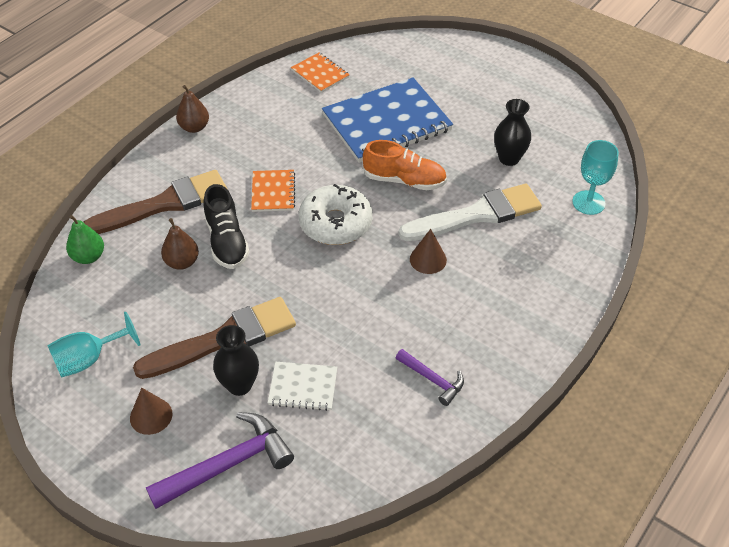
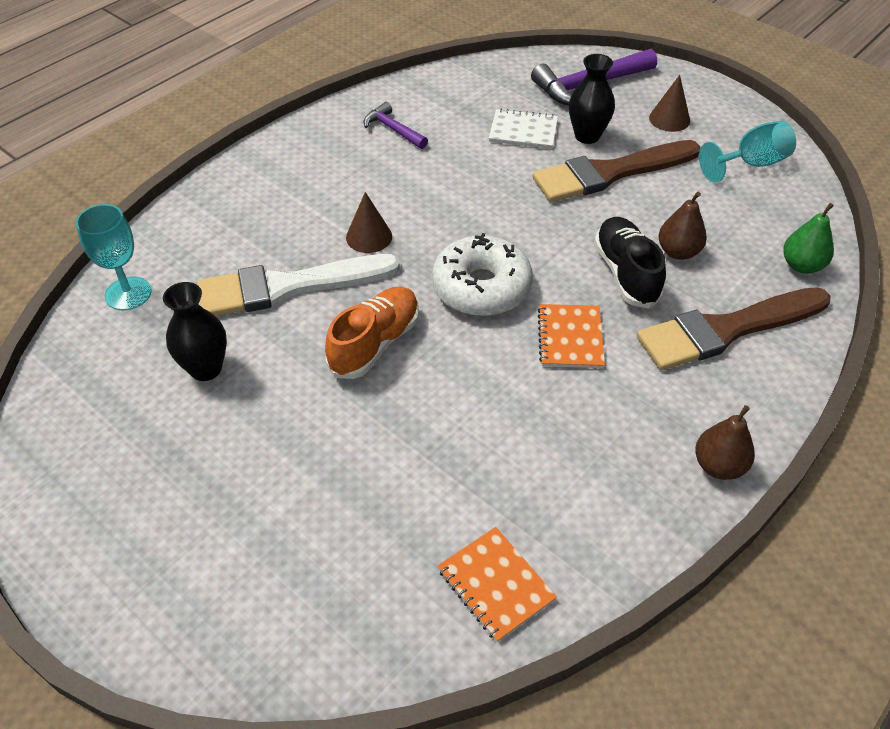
camera: 175 degrees left, 0 degrees up
blue notebook [322,77,453,163] -> none
orange shoe [363,140,447,190] -> orange shoe turned 105 degrees clockwise [325,287,419,379]

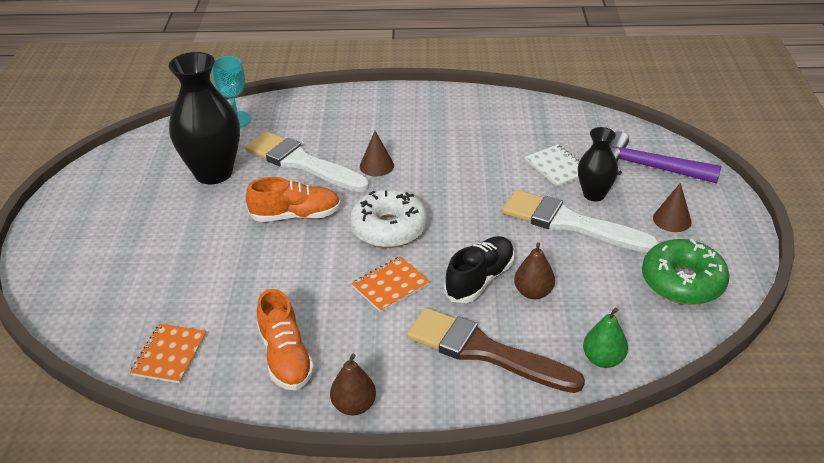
camera: 50 degrees right, 10 degrees down
black vase [163,282,227,381] -> black vase [168,52,240,184], size x1.79
purple hammer [363,102,428,149] -> none
brown brush [532,140,700,202] -> white brush [502,190,659,253]
turquoise goblet [699,121,796,183] -> green donut [642,239,730,305]
none -> orange shoe [257,289,314,390]

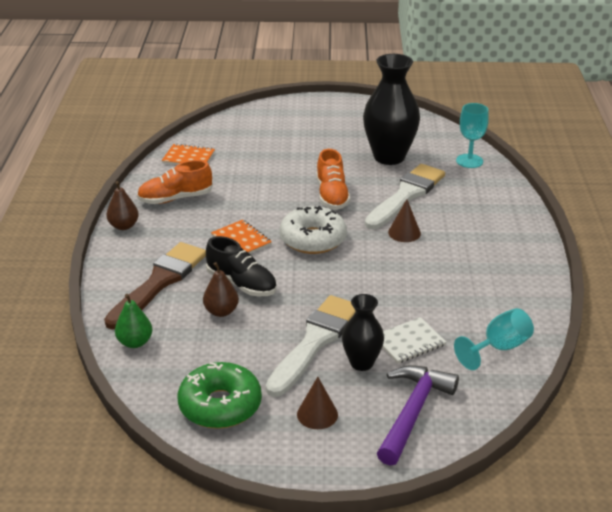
camera: 90 degrees right, 5 degrees down
none -> turquoise goblet [454,308,534,370]

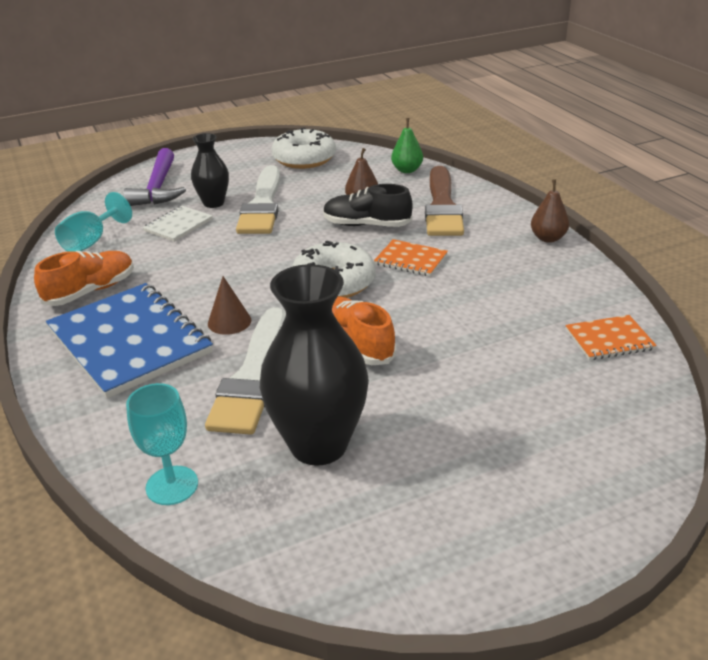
camera: 155 degrees right, 0 degrees up
orange shoe [137,160,213,204] -> orange shoe moved to [34,251,134,306]
green donut [178,362,262,429] -> white donut [272,128,336,169]
brown cone [297,377,338,429] -> none
none -> blue notebook [46,283,213,399]

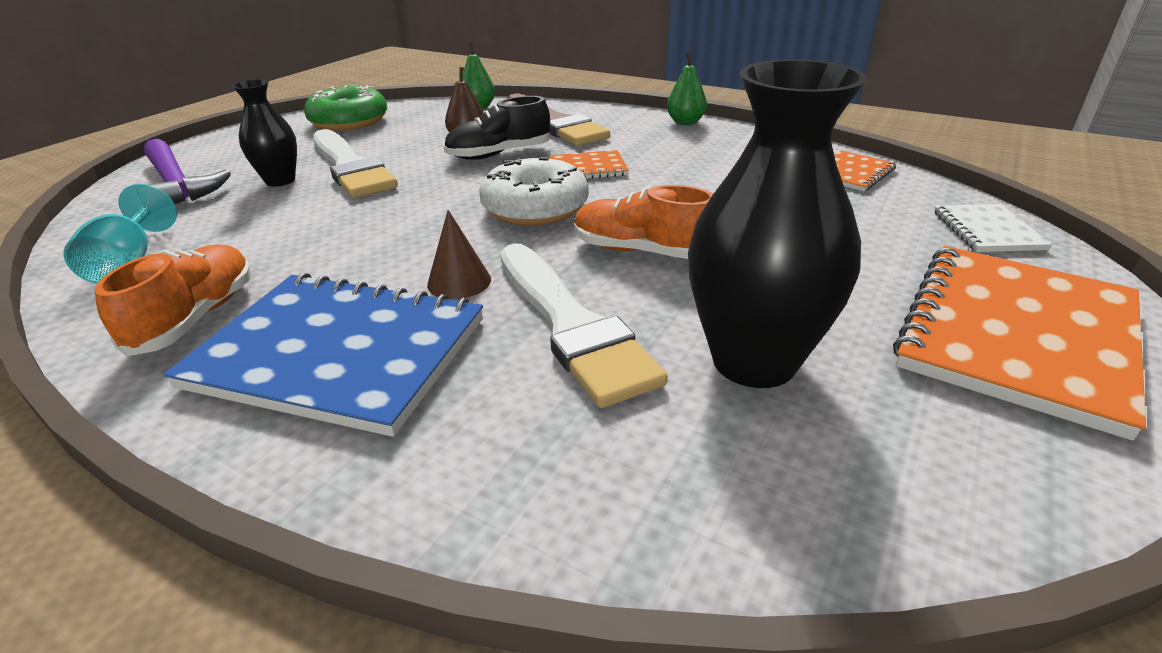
camera: 35 degrees left, 0 degrees up
turquoise goblet [126,383,198,505] -> none
white notebook [143,206,213,242] -> white notebook moved to [934,204,1052,252]
white donut [272,128,336,169] -> green donut [304,85,387,131]
brown pear [531,179,569,243] -> green pear [667,52,707,125]
none -> orange notebook [893,246,1146,441]

